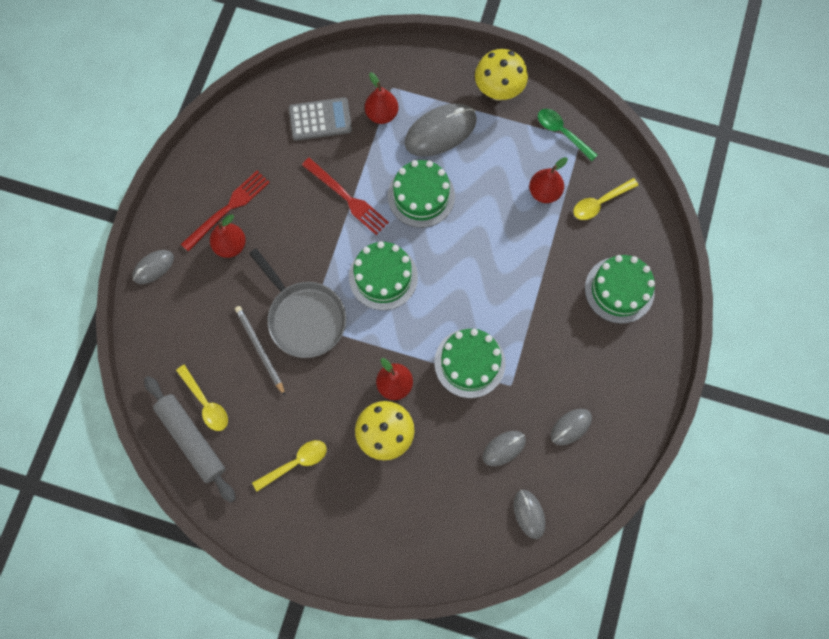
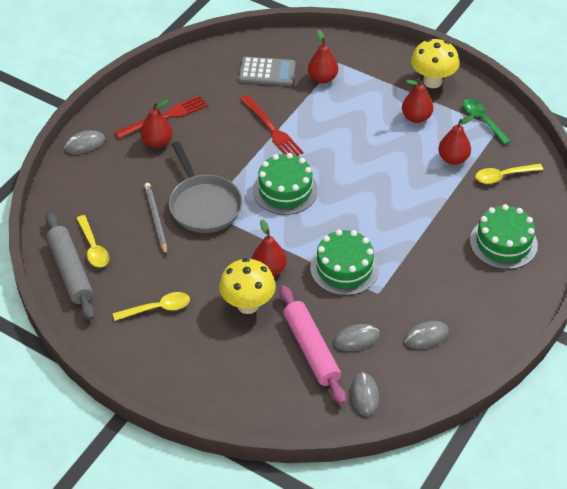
camera: 15 degrees right, 25 degrees down
green cake [388,160,455,228] -> none
grey mouse [405,103,477,157] -> none
none -> pink rolling pin [279,285,346,404]
none -> red pear [402,78,433,123]

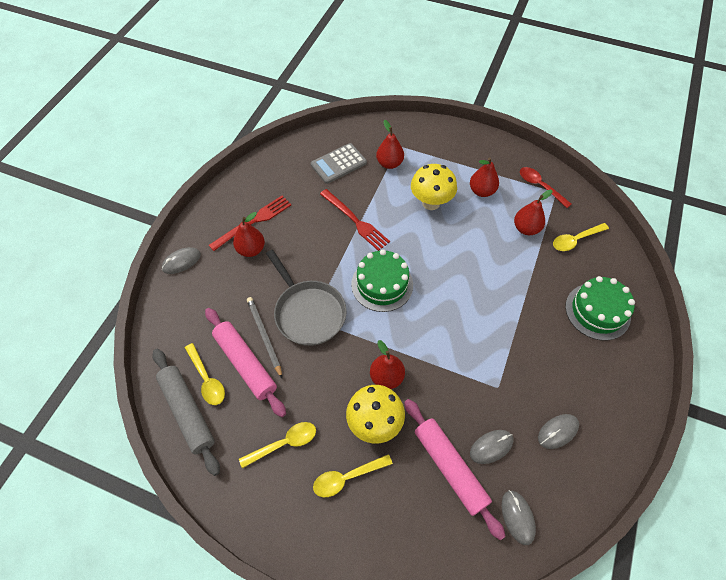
camera: 10 degrees left, 10 degrees up
grey calculator [238,57,296,86] -> grey calculator turned 150 degrees clockwise [311,143,367,184]
green cake [310,229,379,296] -> none
yellow mushroom [411,39,459,88] -> yellow mushroom moved to [411,164,457,210]
green spoon [462,99,511,145] -> red spoon [520,167,571,208]
none -> pink rolling pin [205,308,286,417]
none -> yellow spoon [313,454,393,497]

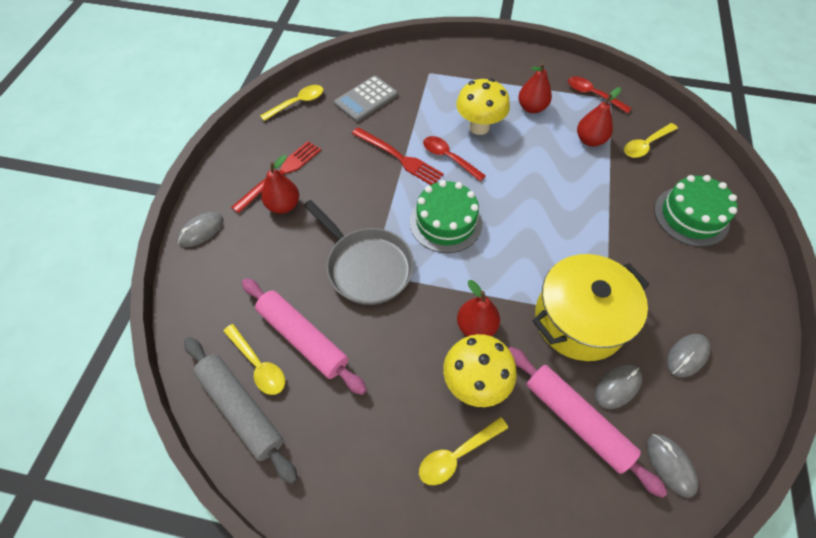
camera: 10 degrees left, 0 degrees up
yellow spoon [239,422,316,468] -> yellow spoon moved to [260,85,323,121]
grey pencil [247,297,282,378] -> none
red pear [376,120,404,169] -> none
none -> red spoon [423,136,486,182]
none -> yellow pot [533,254,649,361]

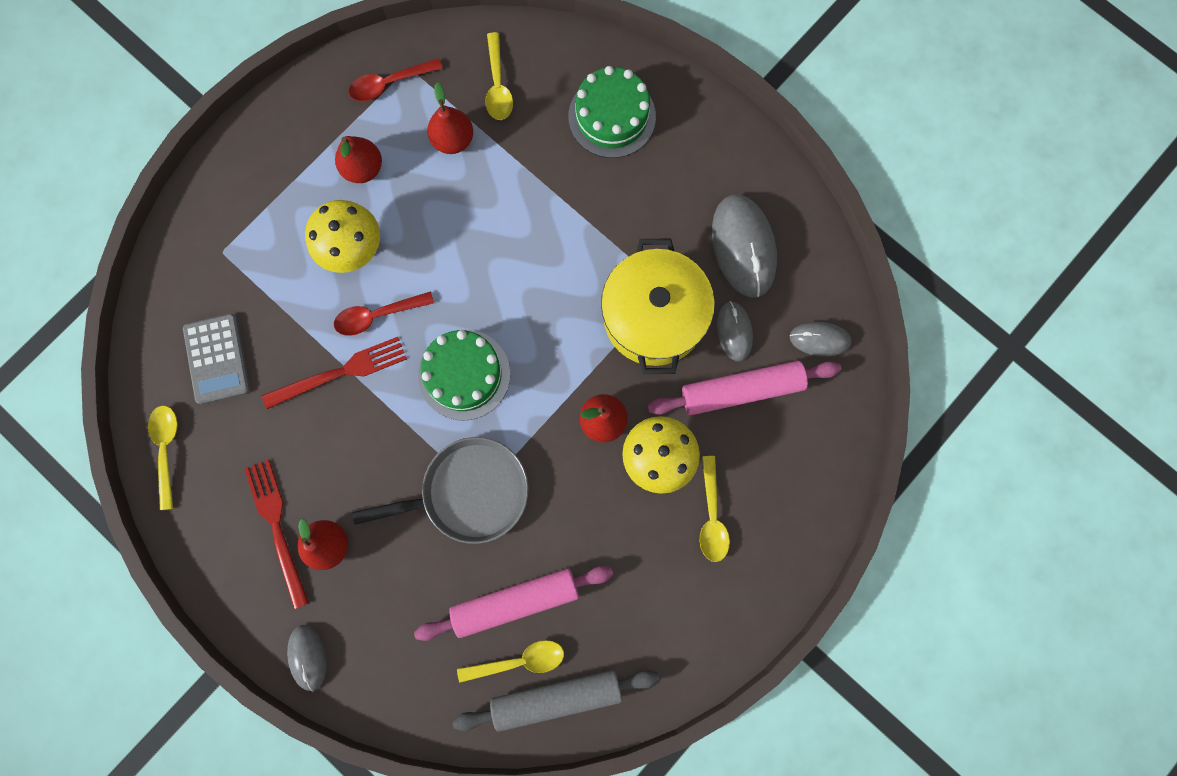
camera: 60 degrees left, 20 degrees up
grey mouse [667,334,711,378] -> grey mouse [712,194,777,298], size x1.79

